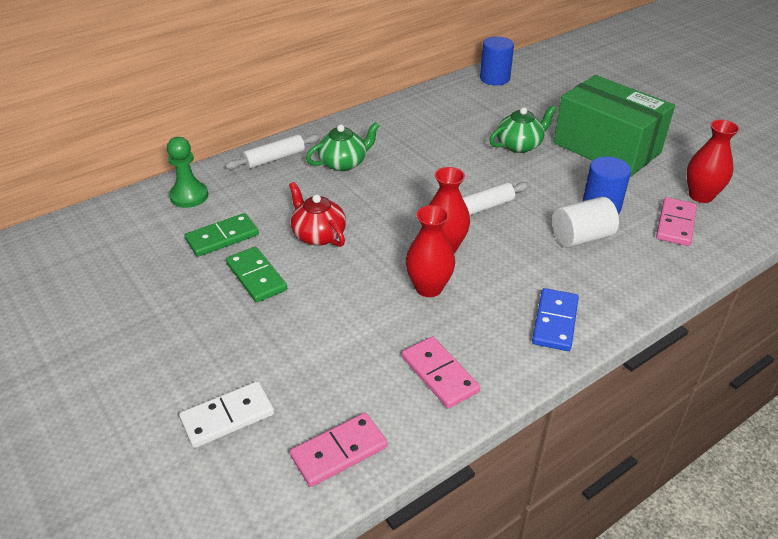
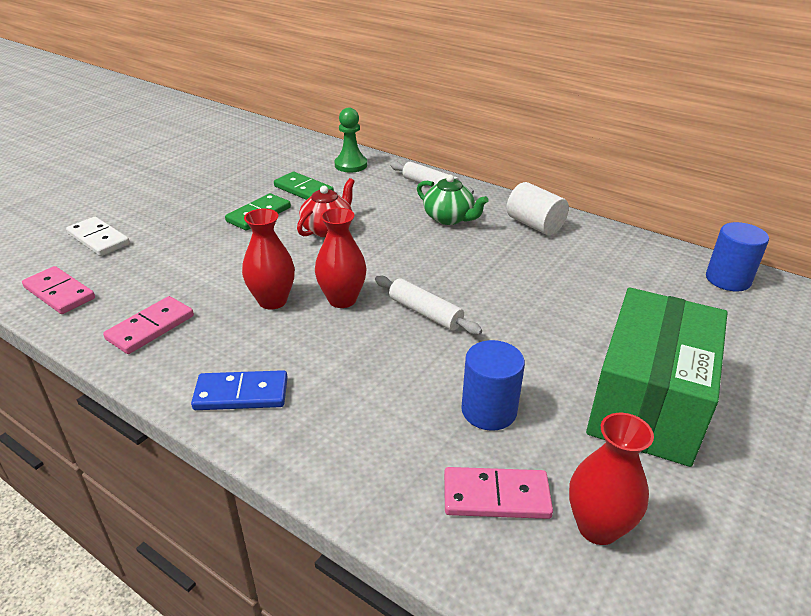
camera: 70 degrees right, 5 degrees down
green teapot [489,105,557,153] -> none
white cylinder [552,197,619,248] -> white cylinder moved to [507,182,569,235]

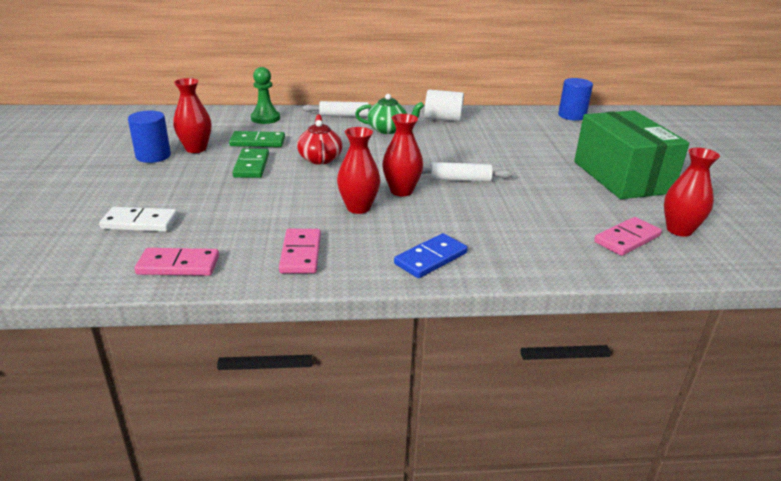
camera: 40 degrees left, 5 degrees down
blue cylinder [461,340,525,431] -> blue cylinder moved to [128,110,171,163]
none -> red vase [173,78,211,153]

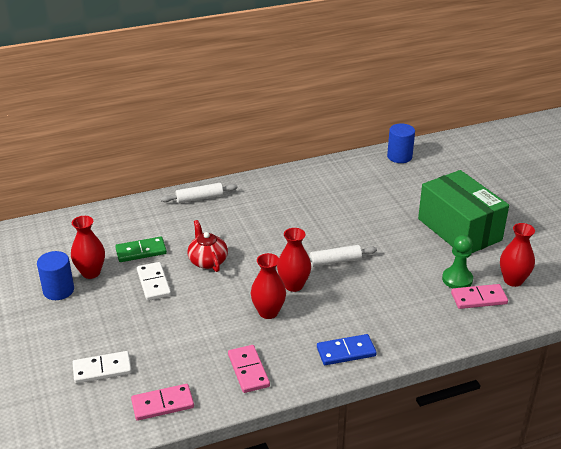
camera: 15 degrees left, 5 degrees up
green domino [232,148,269,178] -> white domino [137,262,171,301]
green pawn [251,67,280,124] -> green pawn moved to [442,235,473,288]
green teapot [355,94,424,134] -> none
blue domino [394,233,468,278] -> blue domino turned 45 degrees clockwise [317,334,377,365]
white cylinder [425,90,464,122] -> none
pink domino [594,217,662,256] -> pink domino turned 45 degrees clockwise [451,284,508,309]

